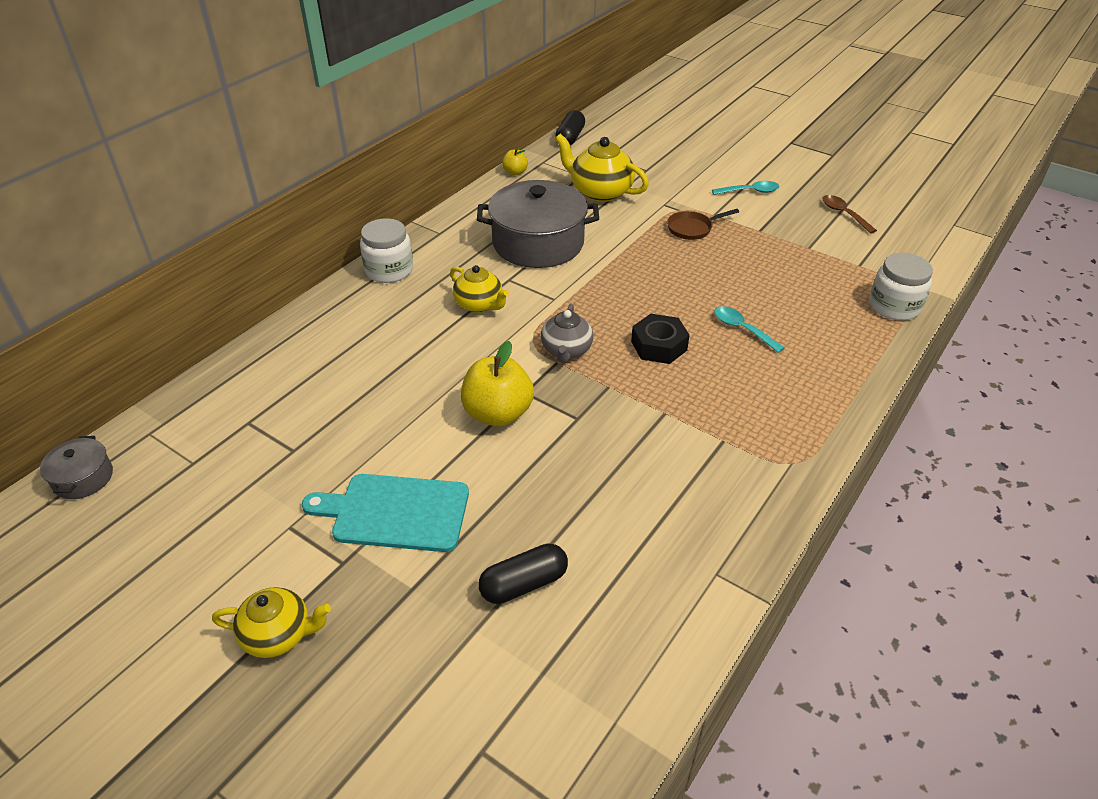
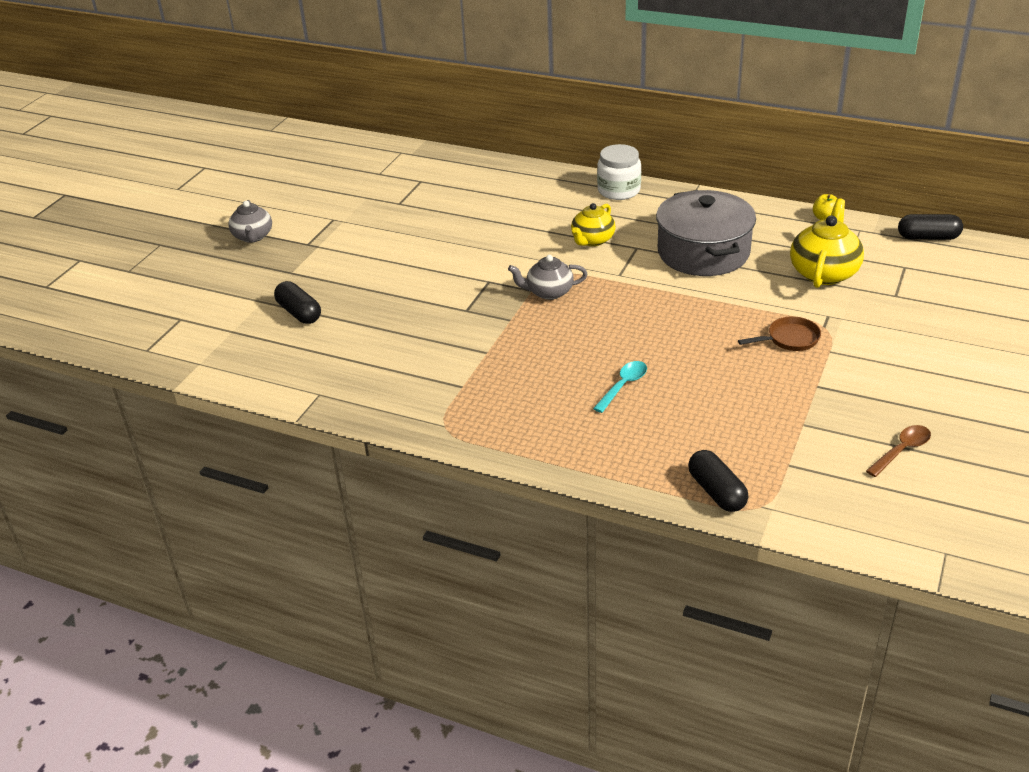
camera: 80 degrees right, 5 degrees down
grey pot [40,436,113,499] -> none
yellow teapot [212,587,331,658] -> grey teapot [228,200,272,243]
turquoise cutting board [302,474,469,552] -> none
yellow apple [461,341,534,427] -> none
black nut [631,314,690,364] -> none
brown pan [667,209,739,240] -> brown pan turned 105 degrees clockwise [738,316,821,351]
turquoise spoon [712,181,779,195] -> none
white jar [869,253,933,321] -> black capsule [688,450,748,512]

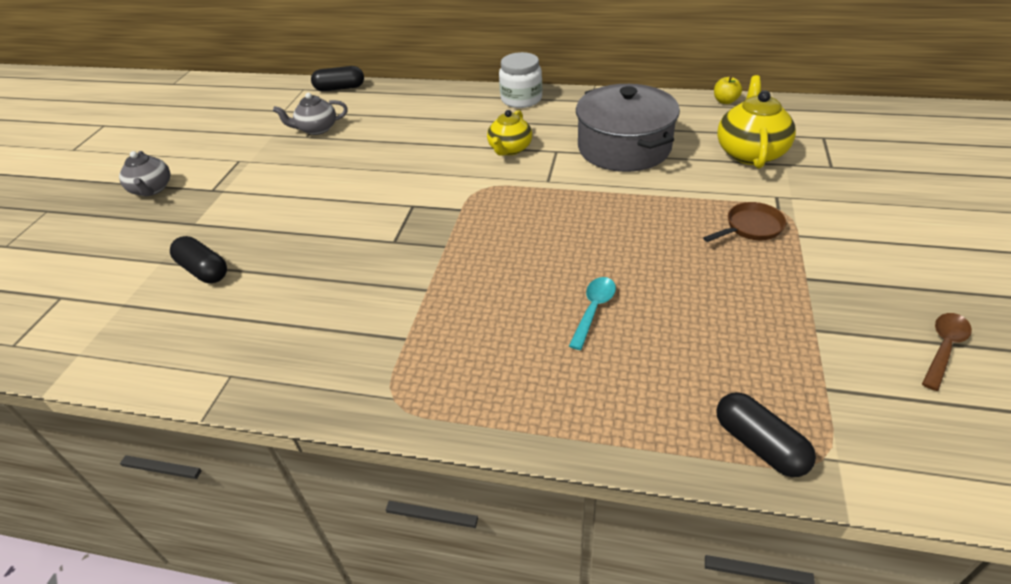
camera: 10 degrees left, 5 degrees up
grey teapot [508,255,587,300] -> grey teapot moved to [273,93,348,135]
black capsule [898,214,963,240] -> black capsule moved to [311,66,364,91]

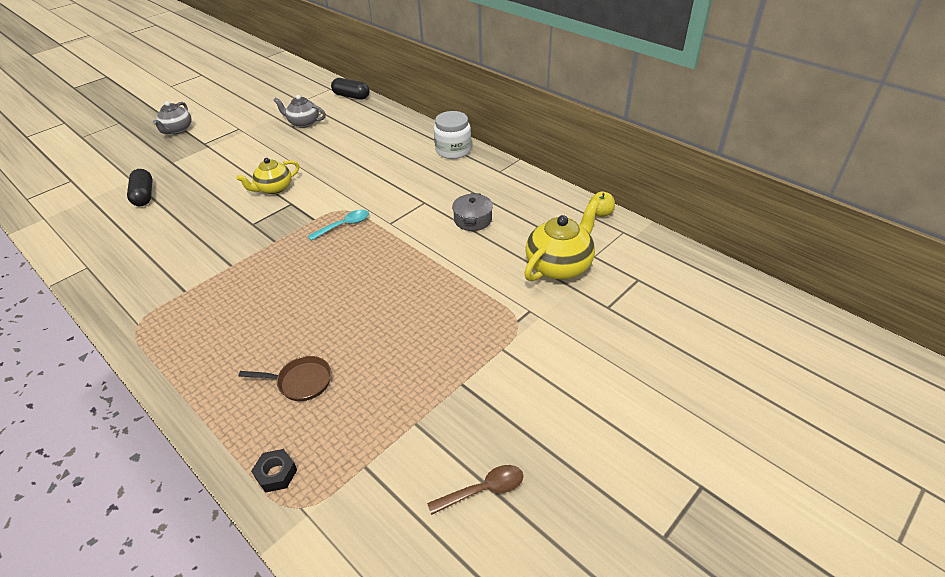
camera: 30 degrees right, 0 degrees up
yellow teapot [487,110,532,156] -> yellow teapot moved to [236,158,299,194]
turquoise spoon [569,277,616,350] -> turquoise spoon moved to [308,210,369,241]
grey pot [576,84,680,172] -> grey pot [452,193,493,231], size x0.46
brown pan [703,202,786,242] -> brown pan moved to [239,356,331,401]
black capsule [716,392,816,477] -> black nut [251,449,297,493]

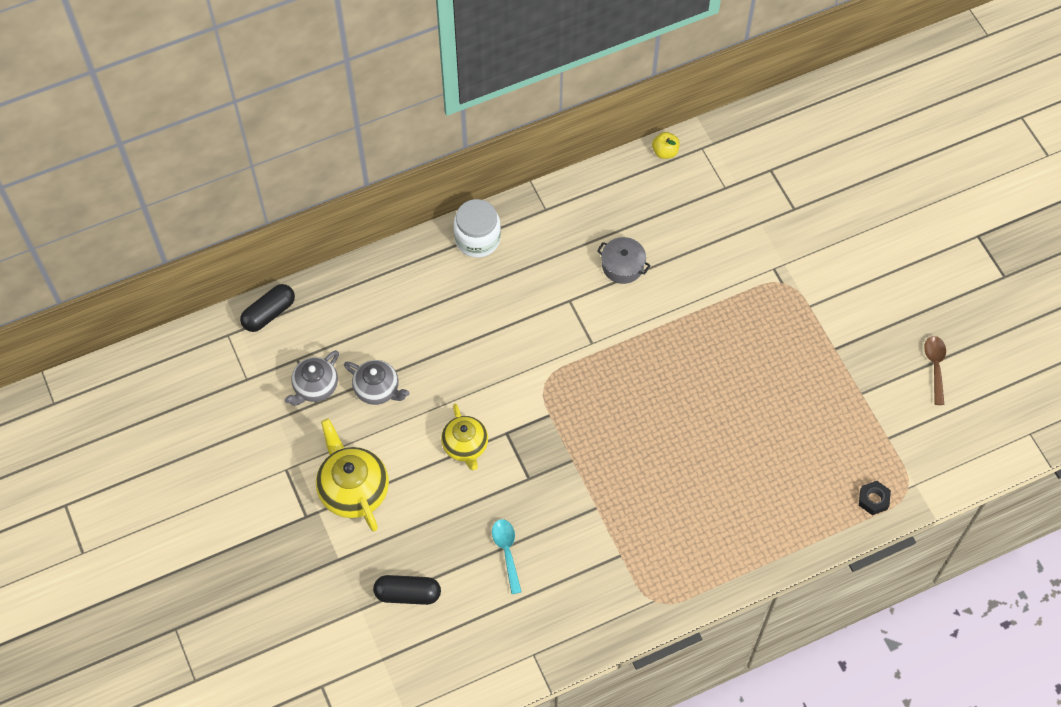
camera: 70 degrees left, 20 degrees up
grey teapot [153,101,192,134] -> grey teapot moved to [344,360,409,405]
brown pan [239,356,331,401] -> none
turquoise spoon [308,210,369,241] -> turquoise spoon moved to [492,519,522,594]
yellow teapot [524,200,599,281] -> yellow teapot moved to [316,419,389,532]

